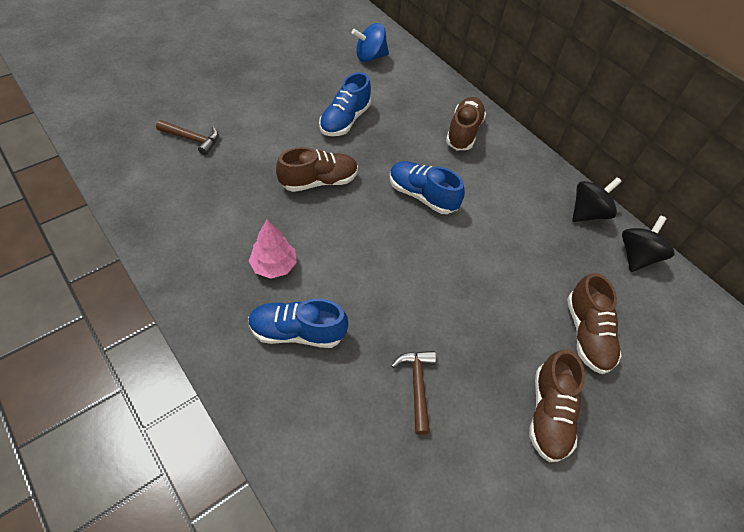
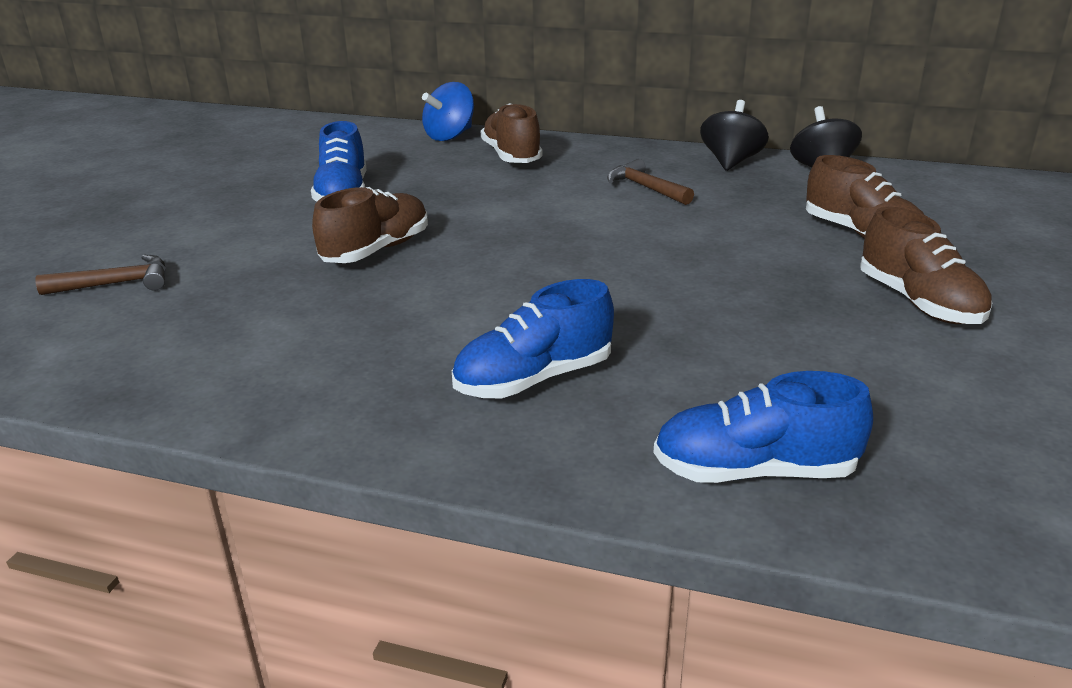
camera: 30 degrees left, 25 degrees down
pink tree [249,220,297,279] -> none
blue spinning top [352,23,389,62] -> blue spinning top moved to [422,82,474,141]
blue shoe [390,161,465,214] -> blue shoe moved to [653,371,873,483]
brown hammer [391,351,436,435] -> brown hammer moved to [607,159,694,205]

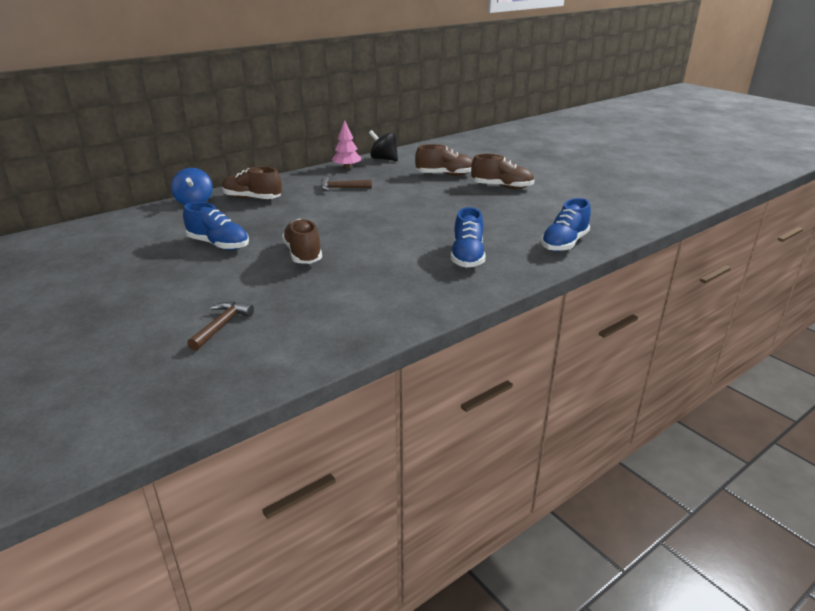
camera: 55 degrees left, 0 degrees up
black spinning top [700,100,769,171] -> pink tree [331,120,361,169]

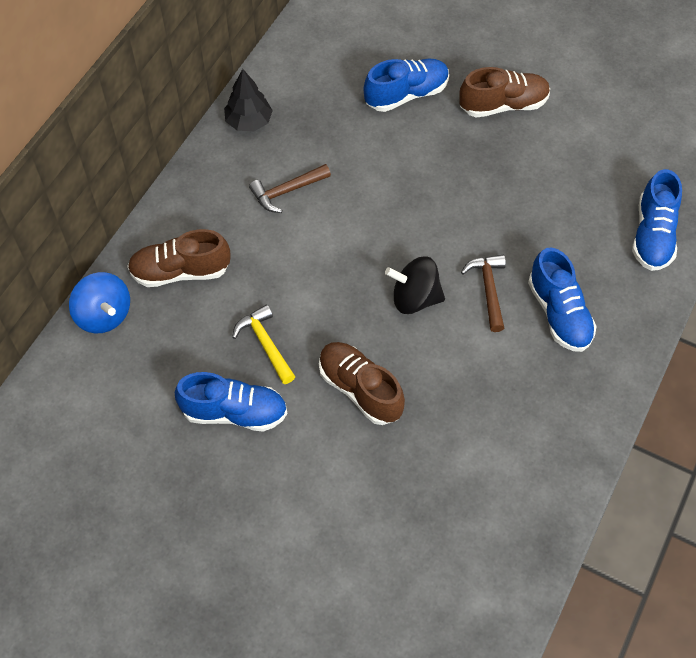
camera: 25 degrees left, 30 degrees up
brown hammer [187,302,254,351] -> brown hammer moved to [461,255,506,332]
pink tree [331,120,361,169] -> black tree [224,69,273,131]
black spinning top [369,130,398,161] -> black spinning top moved to [385,256,445,314]
brown shoe [415,144,473,176] -> blue shoe [363,59,449,112]
none -> yellow hammer [232,305,296,384]

